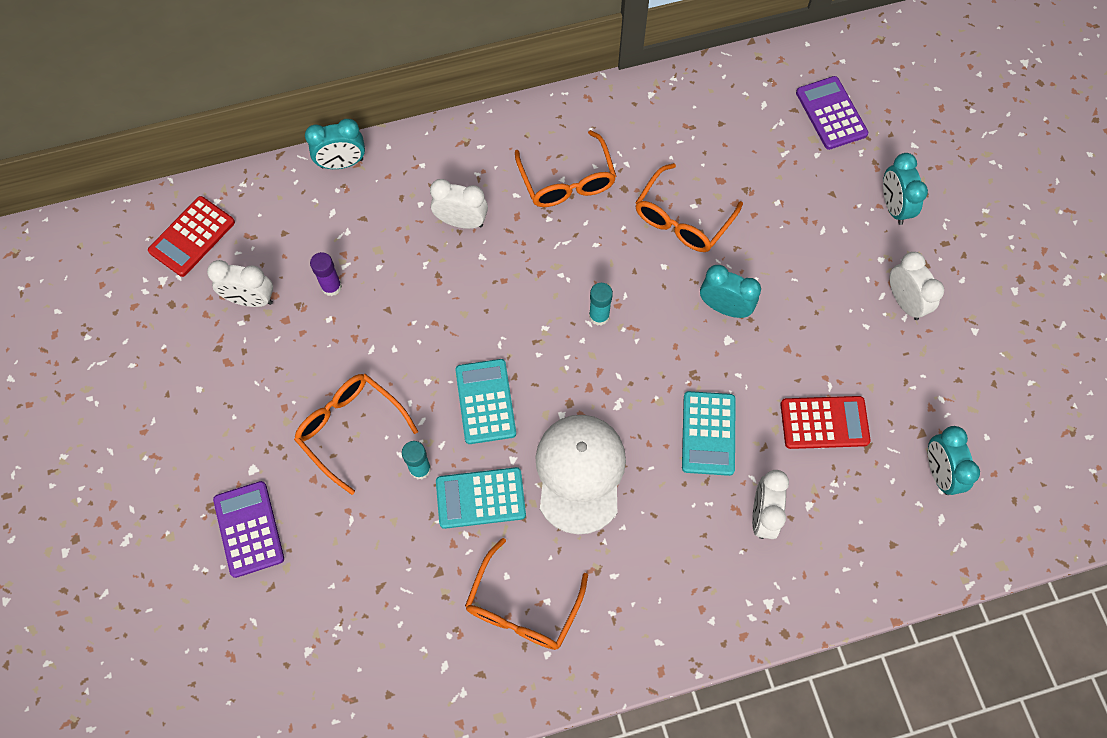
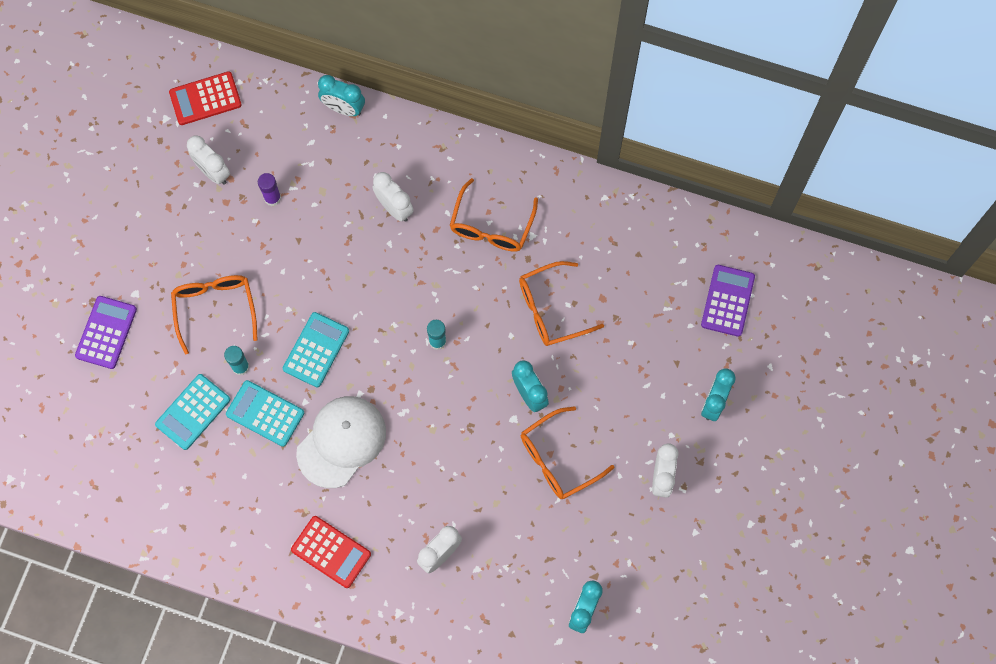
camera: 35 degrees right, 5 degrees up
orange glasses [465,538,588,650] -> orange glasses moved to [521,406,615,499]
turquoise calculator [682,391,736,476] -> turquoise calculator moved to [155,374,230,450]
red calculator [780,396,871,449] -> red calculator moved to [291,516,371,588]

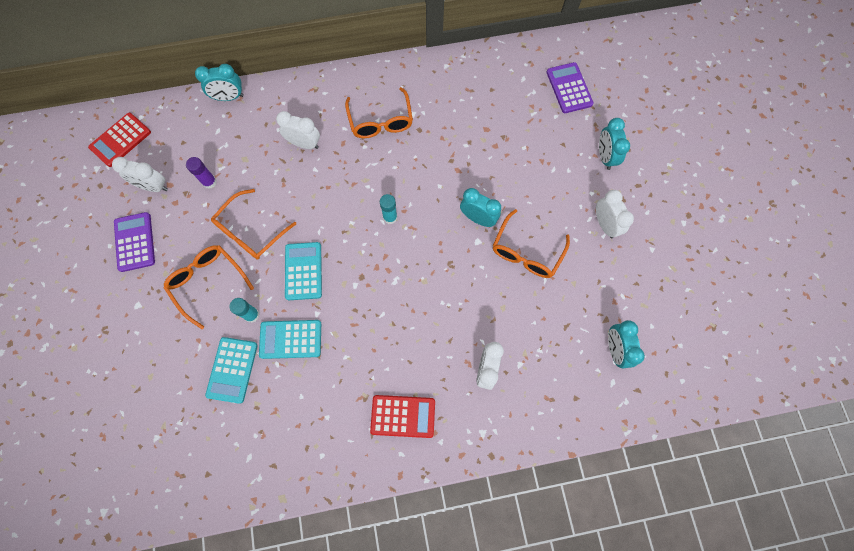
camera: 30 degrees left, 0 degrees up
purple calculator [75,296,137,369] -> purple calculator moved to [114,212,155,272]
white cap [296,396,386,488] -> none
orange glasses [519,261,604,346] -> orange glasses moved to [211,189,296,260]

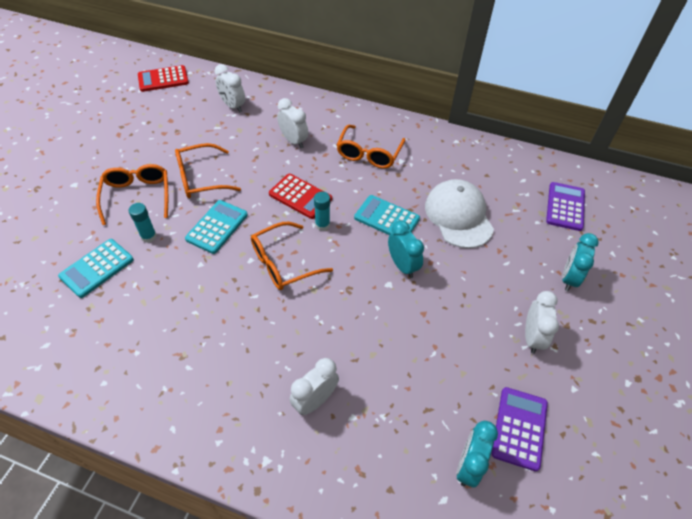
camera: 30 degrees right, 20 degrees down
white clock [112,157,168,192] -> white clock moved to [214,64,245,112]
purple calculator [114,212,155,272] -> purple calculator moved to [491,387,548,471]
purple glue stick [186,157,217,189] -> none
turquoise clock [195,64,244,101] -> none
turquoise calculator [259,320,321,359] -> turquoise calculator moved to [354,195,420,235]
red calculator [370,395,435,438] -> red calculator moved to [269,174,332,219]
orange glasses [493,209,570,278] -> orange glasses moved to [251,222,333,290]
none -> white cap [425,179,494,248]

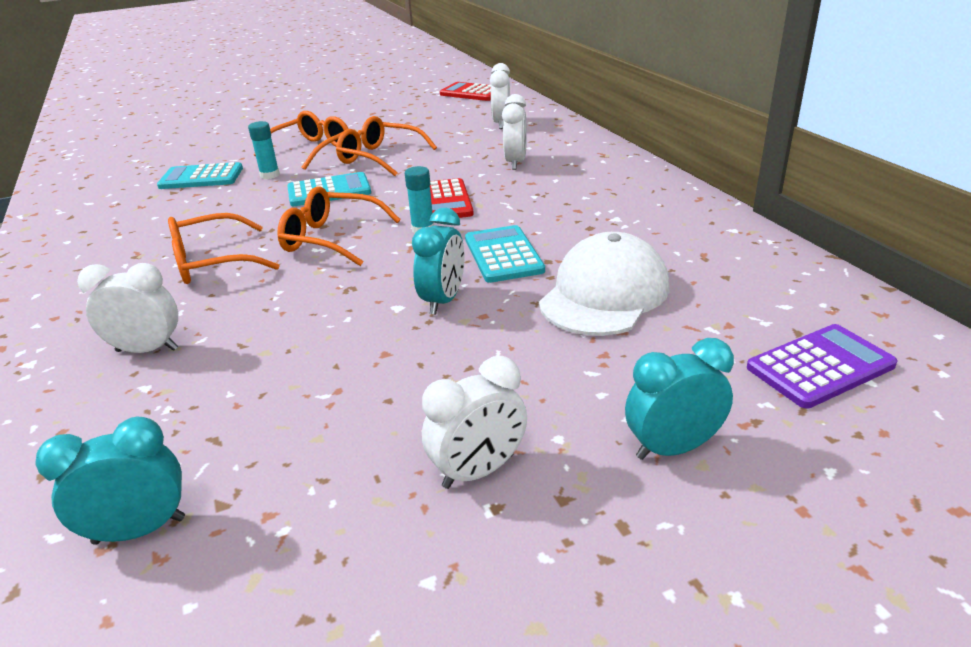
camera: 50 degrees right, 20 degrees down
orange glasses [337,125,405,169] -> orange glasses moved to [168,213,280,284]
purple calculator [491,387,548,471] -> none

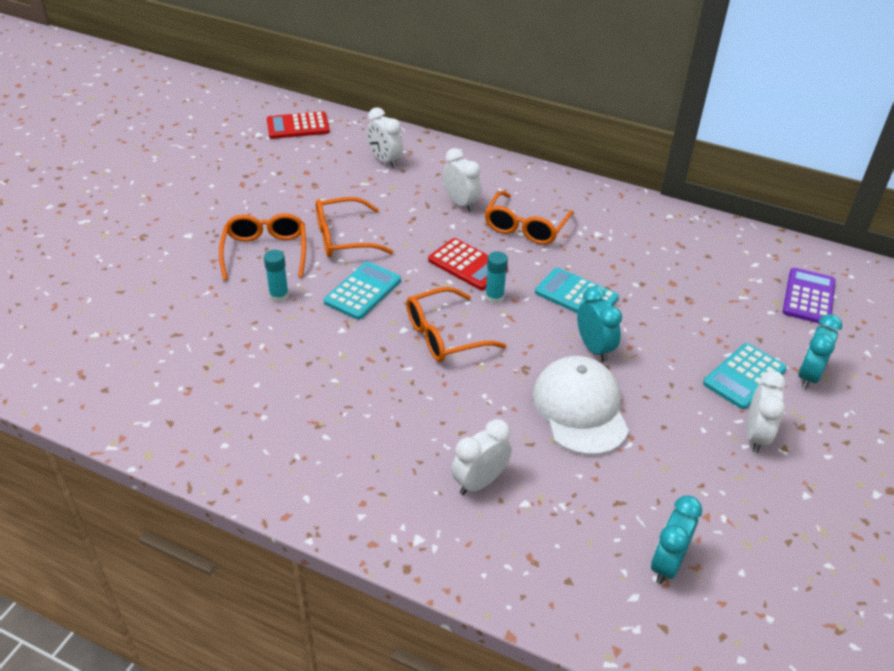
camera: 45 degrees left, 10 degrees up
turquoise calculator [157,162,243,189] -> turquoise calculator moved to [703,343,787,409]
orange glasses [168,213,280,284] -> orange glasses moved to [485,191,574,245]
white cap [539,232,670,336] -> white cap moved to [533,356,629,455]

